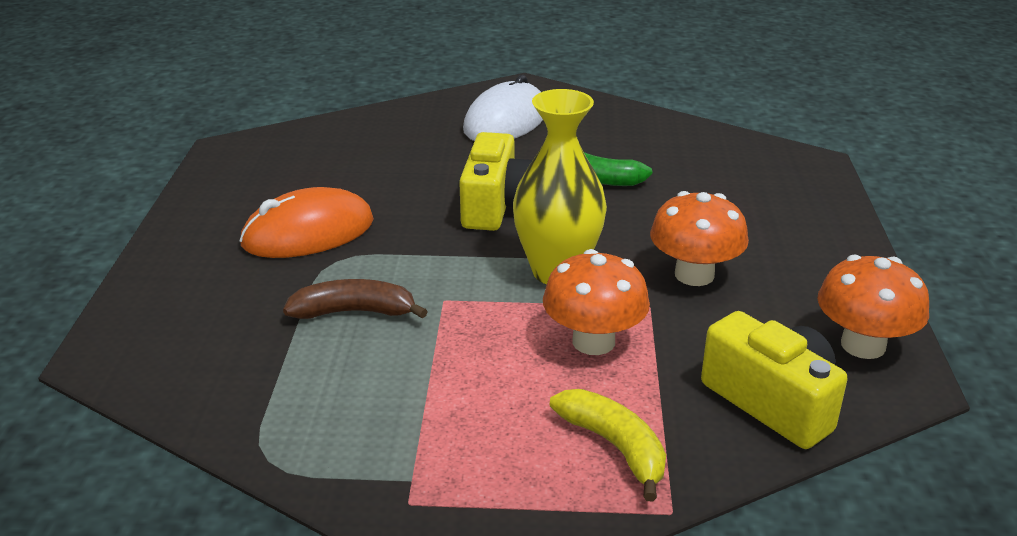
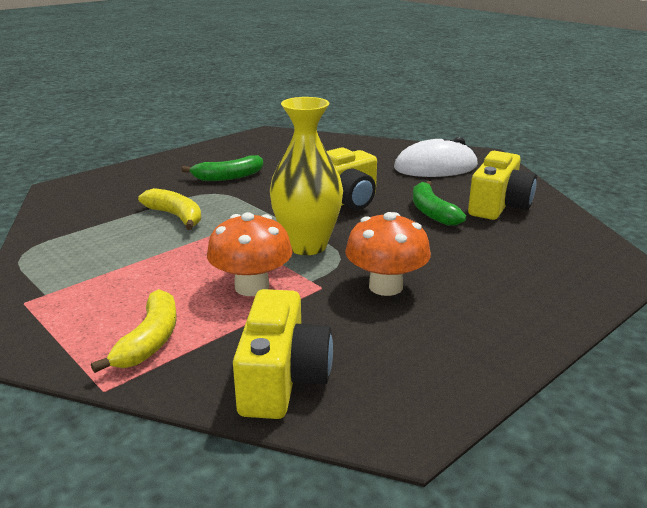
camera: 45 degrees right, 5 degrees down
orange mouse [239,187,374,258] -> green banana [181,155,263,181]
brown banana [283,279,428,319] -> yellow banana [138,188,201,230]
orange mushroom [818,255,929,359] -> none
none -> yellow camera [468,151,537,220]

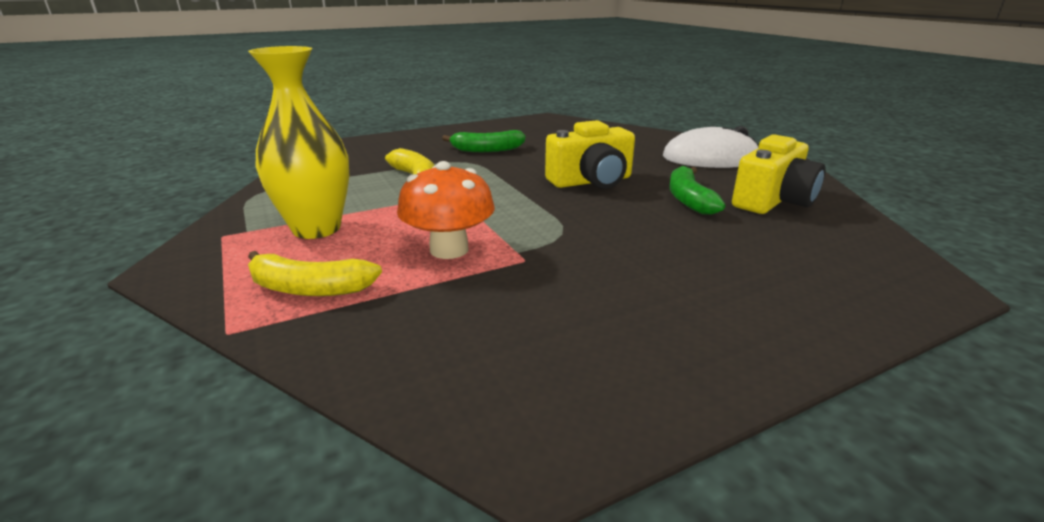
camera: 15 degrees right, 0 degrees up
yellow banana [91,289,177,373] -> yellow banana turned 75 degrees clockwise [248,251,382,296]
yellow camera [233,289,333,419] -> none
yellow vase [270,97,343,255] -> yellow vase moved to [248,46,349,239]
orange mushroom [345,212,431,296] -> none

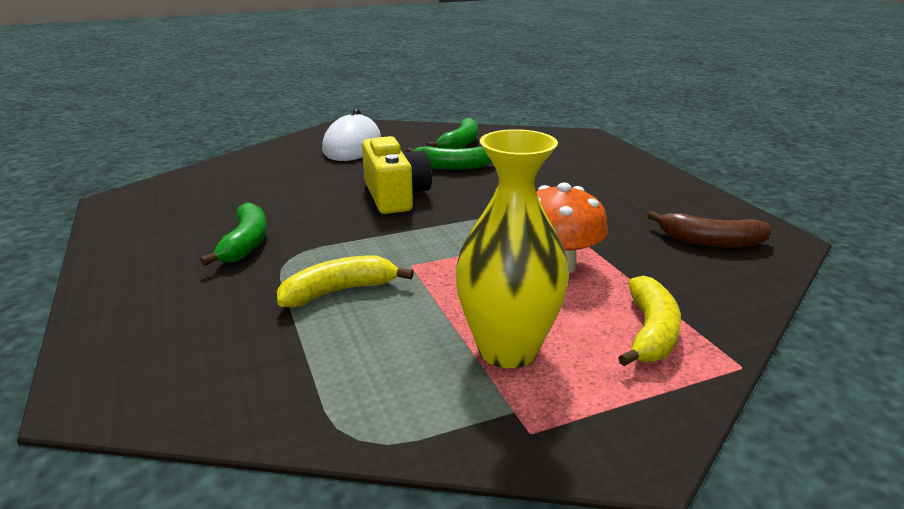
camera: 85 degrees left, 0 degrees up
yellow camera [732,134,825,214] -> green banana [427,118,478,149]
none -> brown banana [647,211,771,248]

